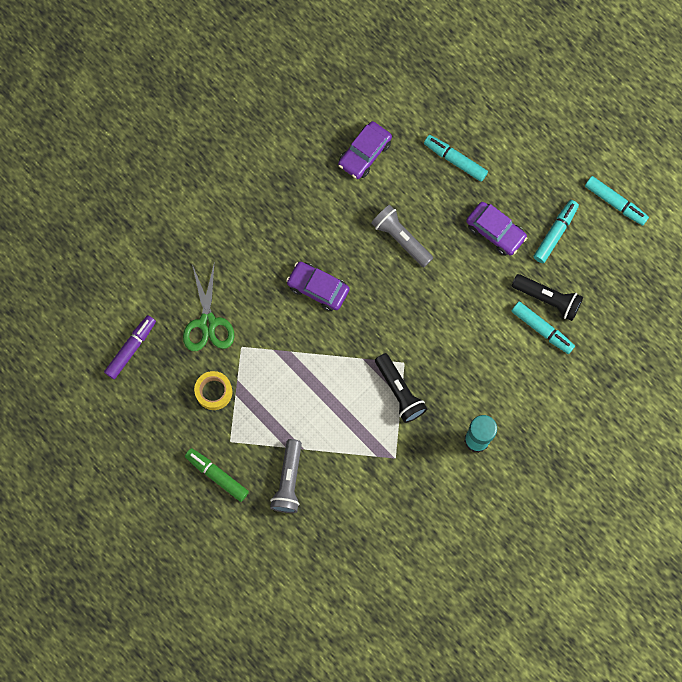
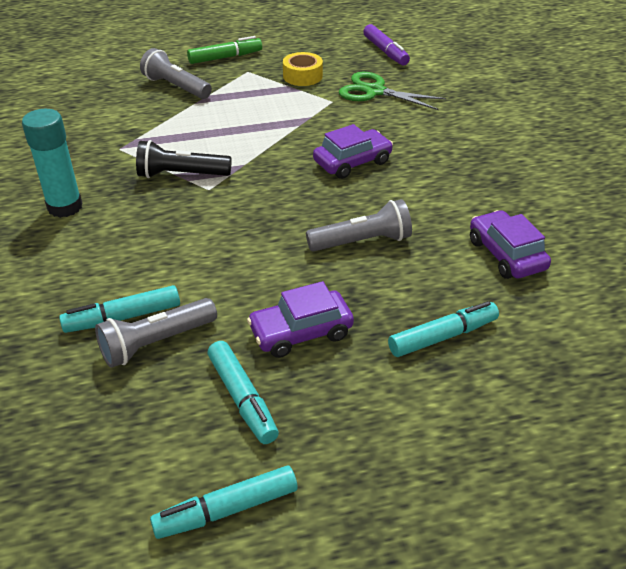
camera: 120 degrees right, 35 degrees down
black flashlight [512,274,583,321] -> grey flashlight [95,298,217,368]

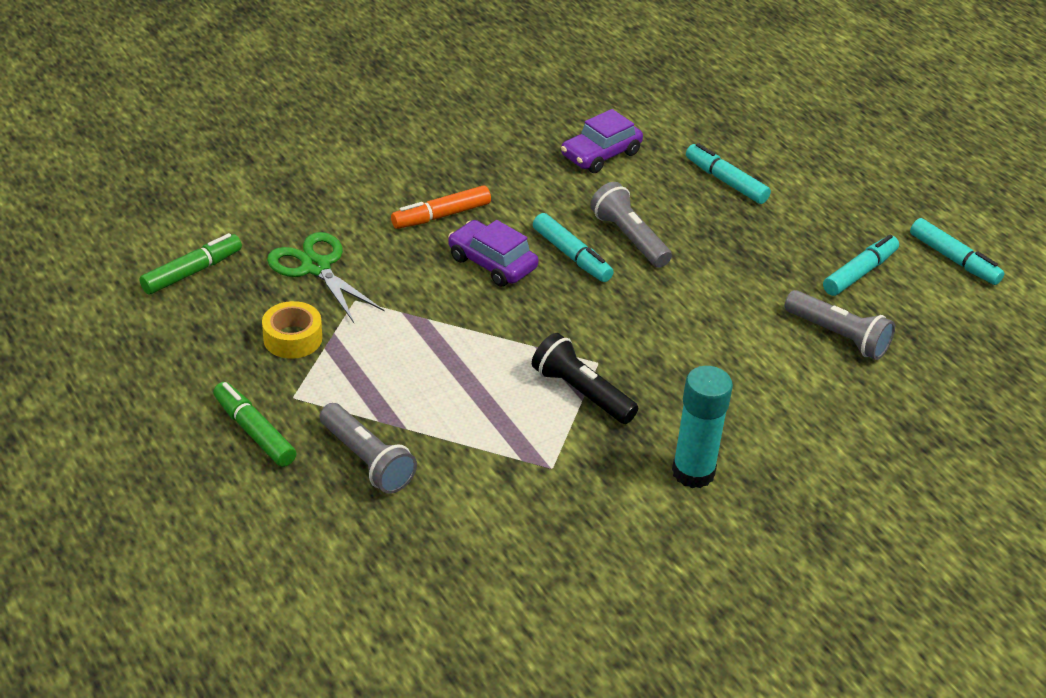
camera: 110 degrees left, 0 degrees up
turquoise marker [59,285,180,333] -> turquoise marker moved to [533,213,614,282]
black flashlight [136,140,232,178] -> black flashlight turned 150 degrees clockwise [532,333,638,424]
grey flashlight [140,48,212,99] -> grey flashlight turned 60 degrees counterclockwise [320,403,417,494]
purple car [247,281,354,358] -> none
green scissors [339,72,447,110] -> green scissors turned 135 degrees clockwise [267,232,384,323]
purple marker [363,24,410,65] -> green marker [139,233,242,294]
none -> orange marker [391,186,491,229]

